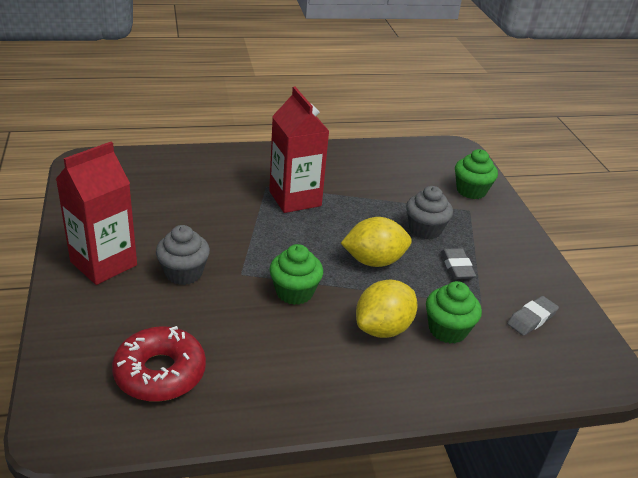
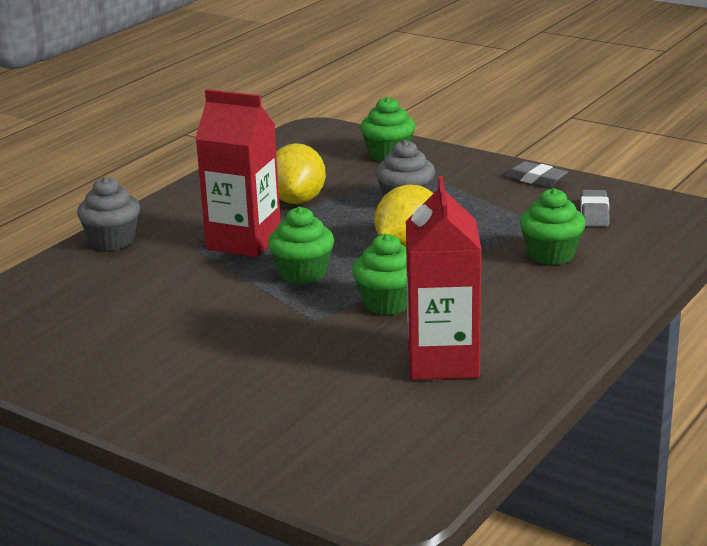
camera: 40 degrees left, 10 degrees down
red carton [56,142,137,285] -> red carton moved to [406,176,481,380]
red donut [112,326,206,402] -> none
grey cupcake [156,225,210,285] -> grey cupcake moved to [77,177,140,251]
yellow lemon [356,280,418,338] -> yellow lemon moved to [276,143,326,204]
grey eraser [441,248,476,279] -> grey eraser moved to [505,161,568,187]
none -> green cupcake [268,207,334,284]

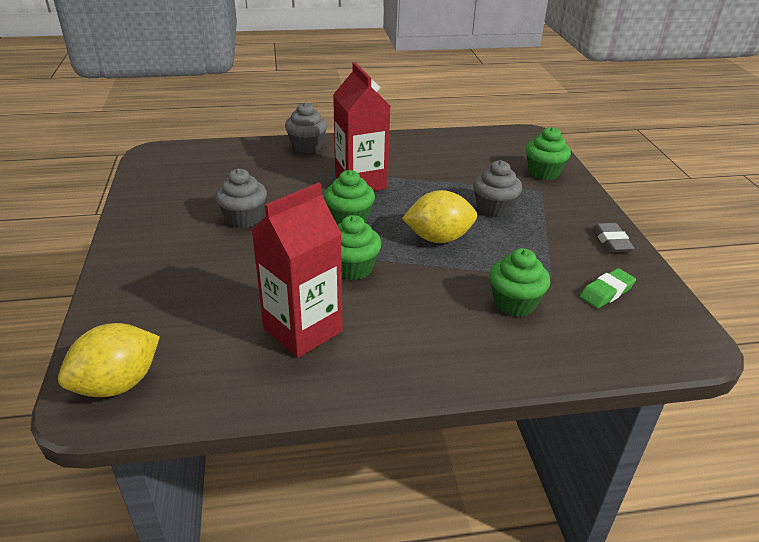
camera: 45 degrees right, 10 degrees up
yellow lemon [276,143,326,204] -> yellow lemon moved to [58,323,160,397]
grey eraser [581,190,609,227] -> green eraser [580,268,636,308]
none -> grey cupcake [215,168,267,228]

